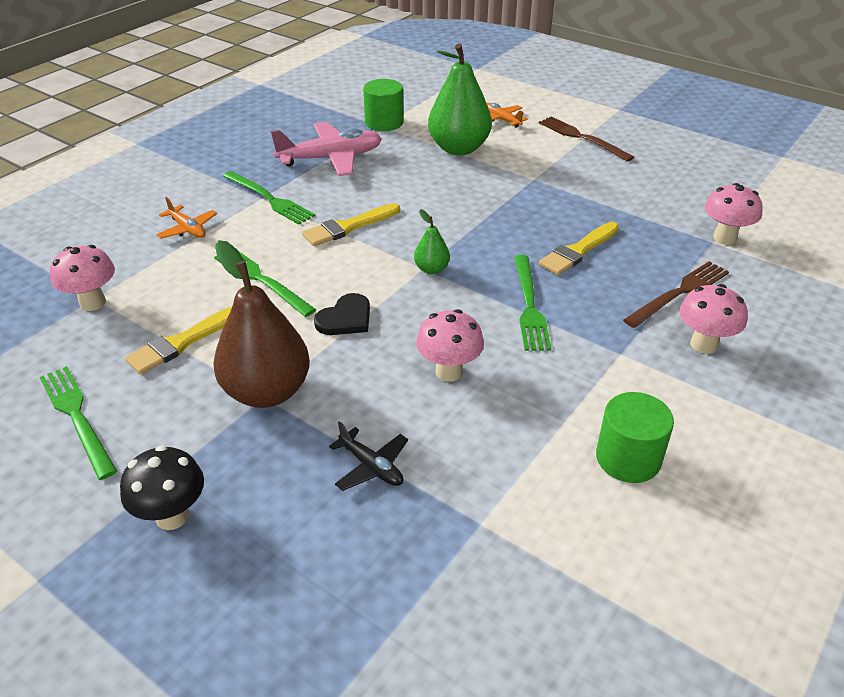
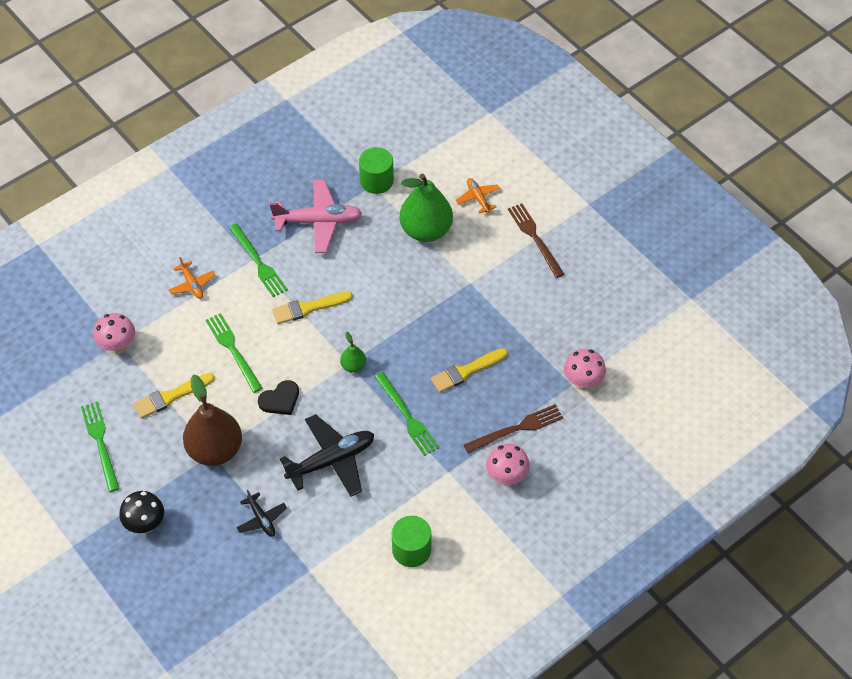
camera: 15 degrees right, 15 degrees up
pink mushroom [416,309,484,382] -> black plane [280,414,374,497]
green fork [514,255,551,351] -> green fork turned 45 degrees counterclockwise [374,372,439,456]

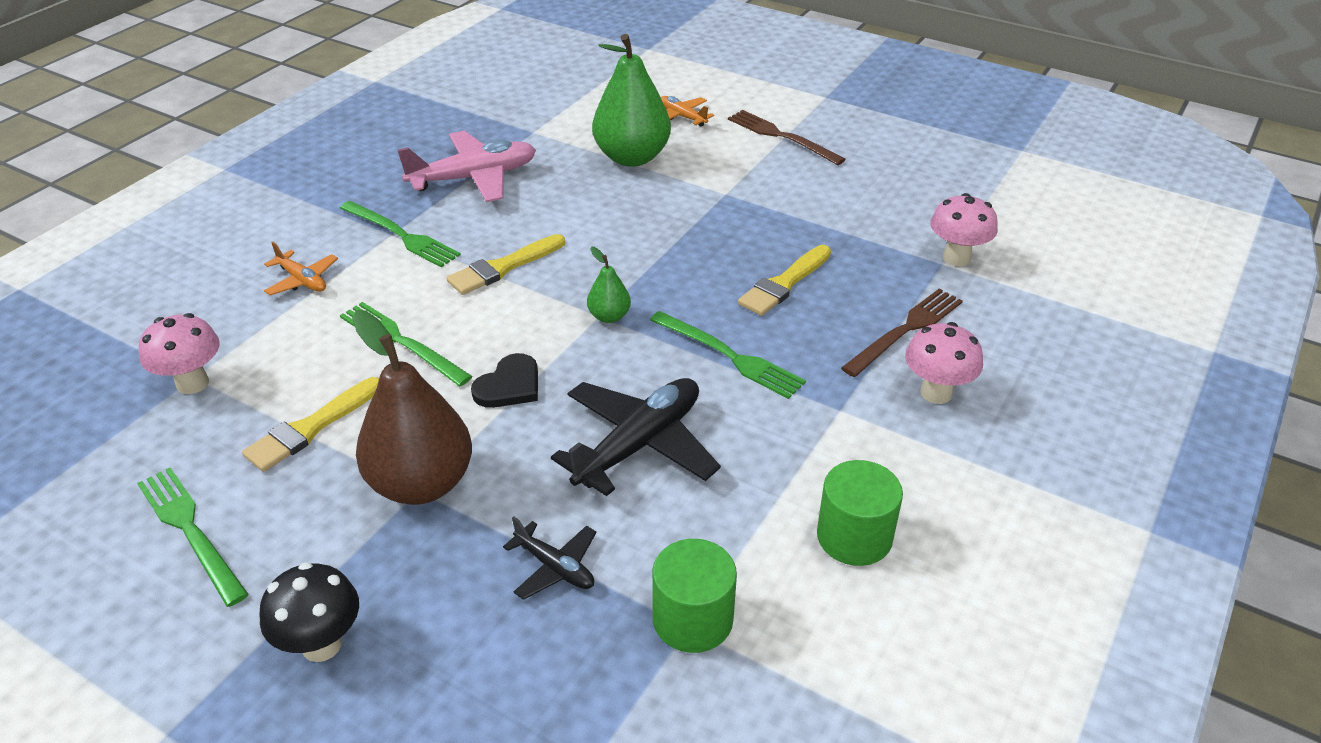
camera: 20 degrees left, 15 degrees down
green cylinder [359,147,394,194] -> green cylinder moved to [652,539,737,653]

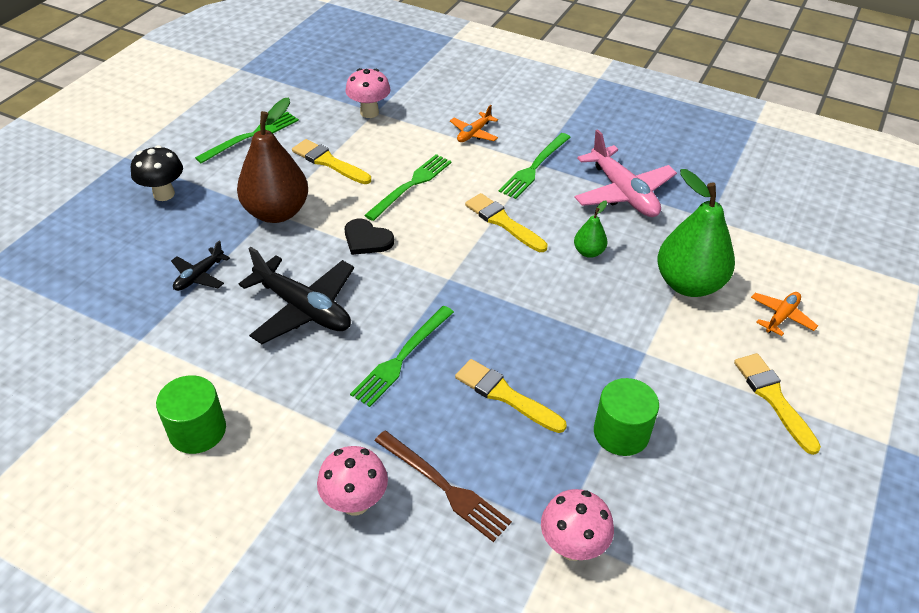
camera: 85 degrees right, 5 degrees up
green pear [587,247,631,323] -> green pear moved to [574,201,608,258]
green cylinder [652,539,737,653] -> green cylinder moved to [594,378,659,456]
brown fork [728,110,846,165] -> yellow brush [734,353,821,455]

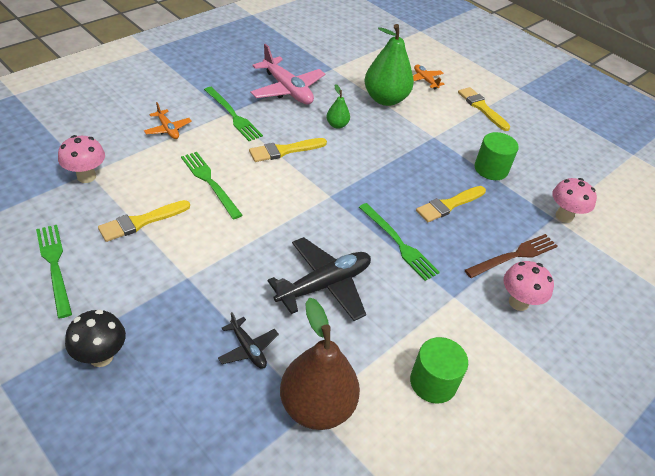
camera: 75 degrees left, 0 degrees up
brown pear [237,97,308,223] -> brown pear moved to [280,298,360,430]
black heart [345,219,394,255] -> none
pink plane [574,129,677,217] -> pink plane turned 60 degrees clockwise [250,44,325,104]
yellow brush [734,353,821,455] -> yellow brush turned 60 degrees clockwise [458,87,510,131]

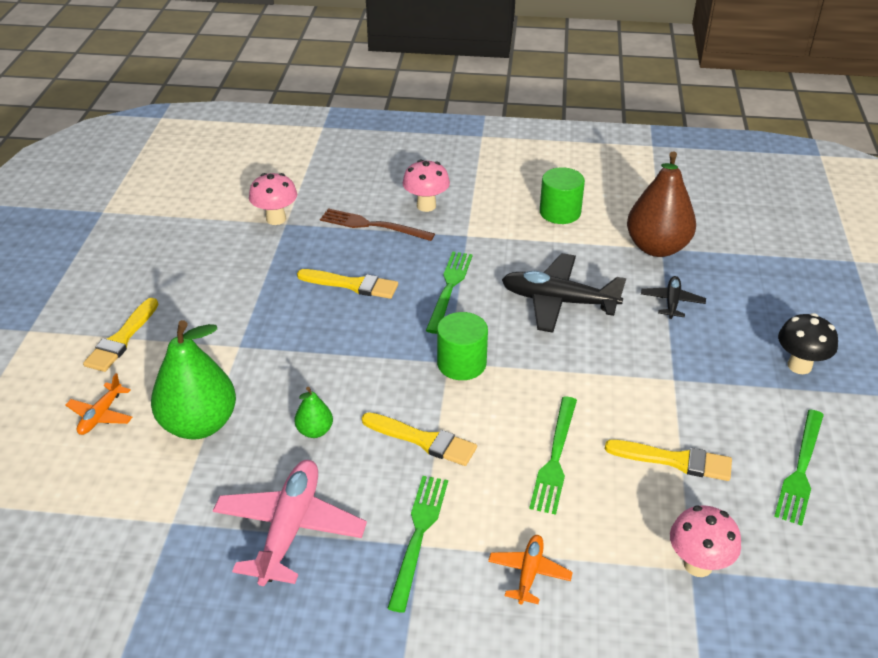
camera: 125 degrees left, 5 degrees down
green cylinder [474,132,519,180] -> green cylinder moved to [437,312,488,380]

